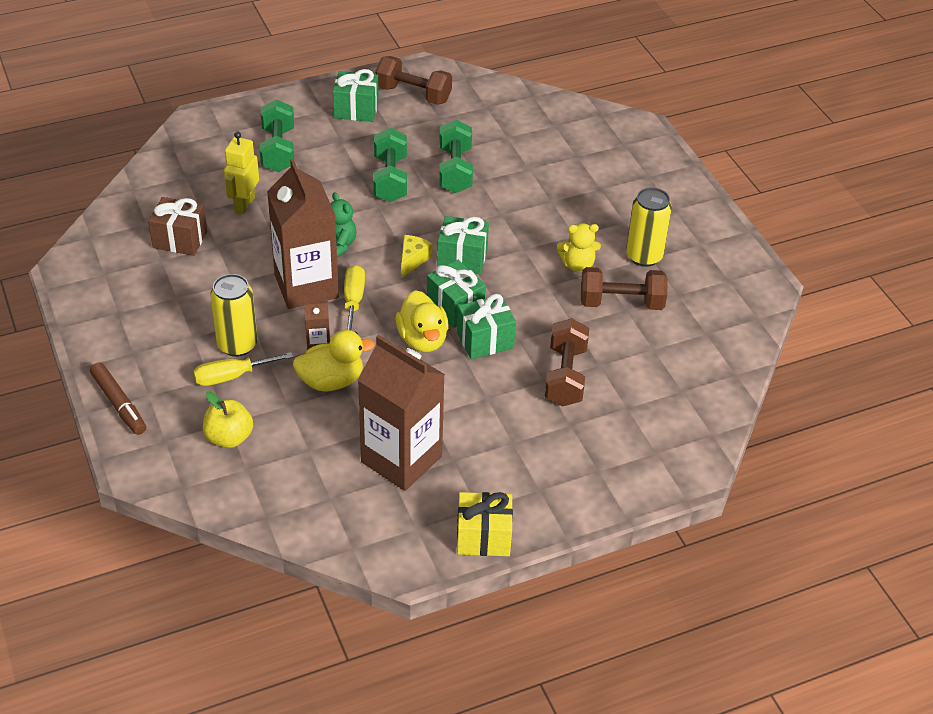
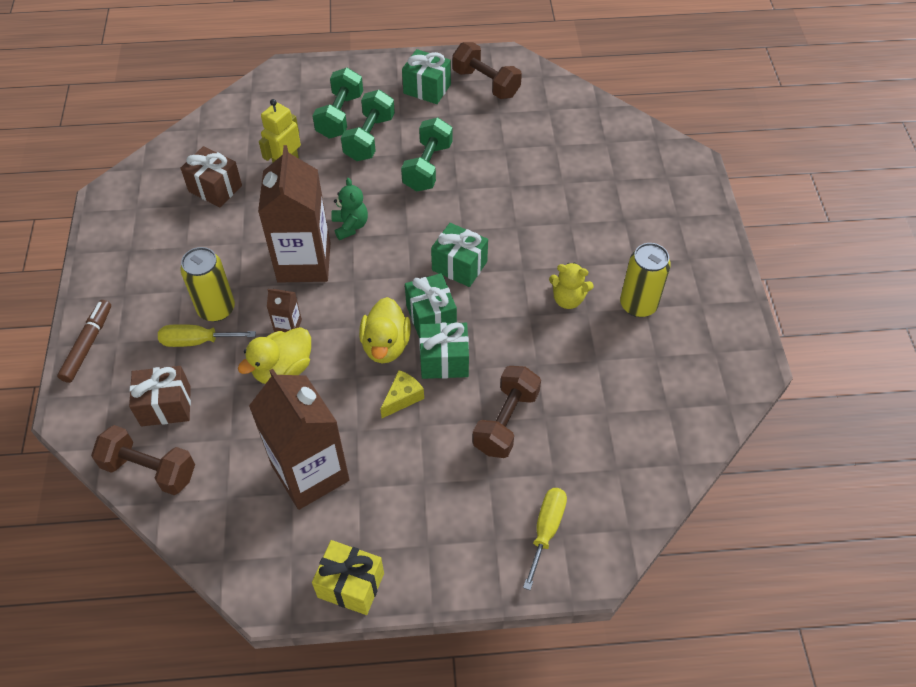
camera: 20 degrees right, 10 degrees up
brown marker [90,362,146,435] -> brown marker turned 150 degrees counterclockwise [57,300,111,383]
yellow apple [203,392,253,448] -> brown gift [129,366,191,426]
yellow duck [293,330,375,391] -> yellow duck turned 135 degrees clockwise [238,327,311,384]
yellow screwdriver [344,265,365,331] -> yellow screwdriver moved to [523,488,567,590]
yellow cheese [401,235,432,278] -> yellow cheese moved to [380,370,424,418]
green dumbbell [439,120,473,193] -> green dumbbell moved to [341,90,395,161]
brown dumbbell [581,267,668,310] -> brown dumbbell moved to [91,425,195,495]

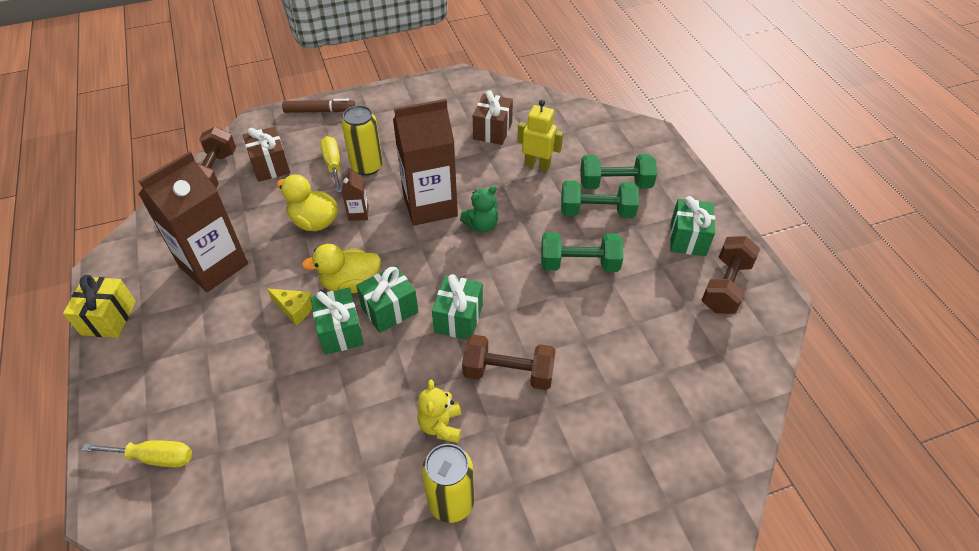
camera: 75 degrees right, 5 degrees down
brown dumbbell [472,366,541,458] -> brown dumbbell moved to [462,335,556,390]

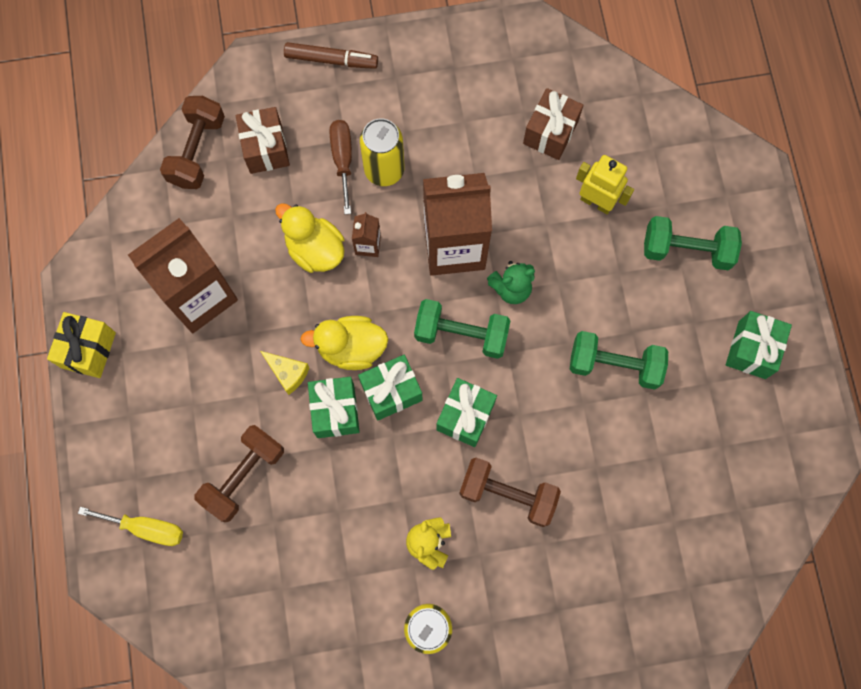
camera: 10 degrees right, 25 degrees up
yellow screwdriver [320,136,342,193] -> brown screwdriver [329,120,352,214]
green dumbbell [561,181,639,218] -> green dumbbell moved to [414,299,511,359]
brown dumbbell [702,236,760,314] -> brown dumbbell moved to [194,425,284,522]

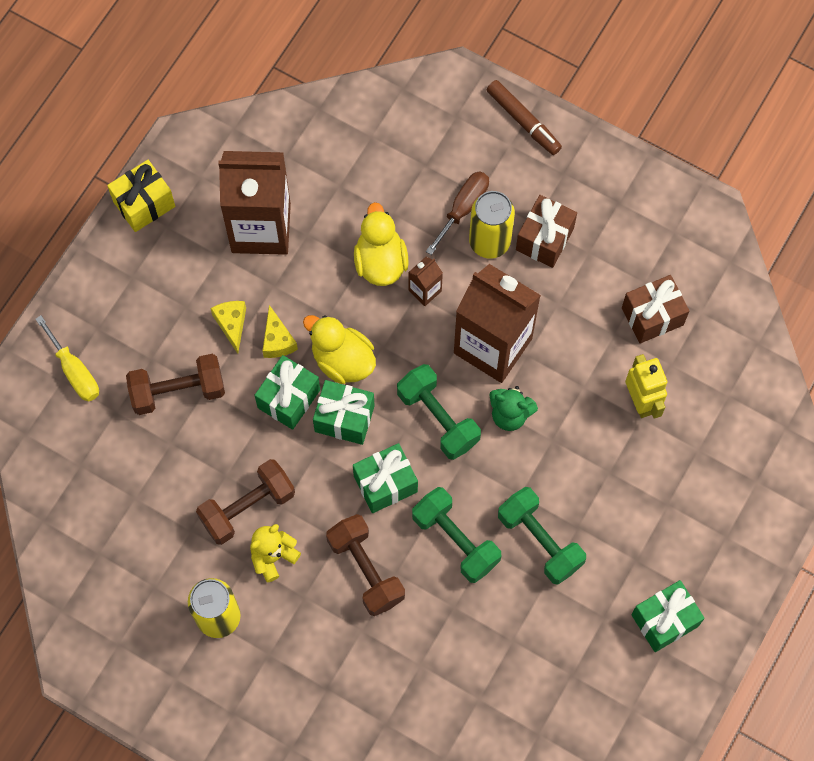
camera: 40 degrees right, 5 degrees down
brown dumbbell [160,96,225,189] -> brown dumbbell moved to [196,459,295,545]
brown gift [236,107,290,174] -> brown gift moved to [516,195,577,268]
green dumbbell [644,216,742,270] -> green dumbbell moved to [412,487,501,583]
none -> yellow cheese [210,301,246,353]

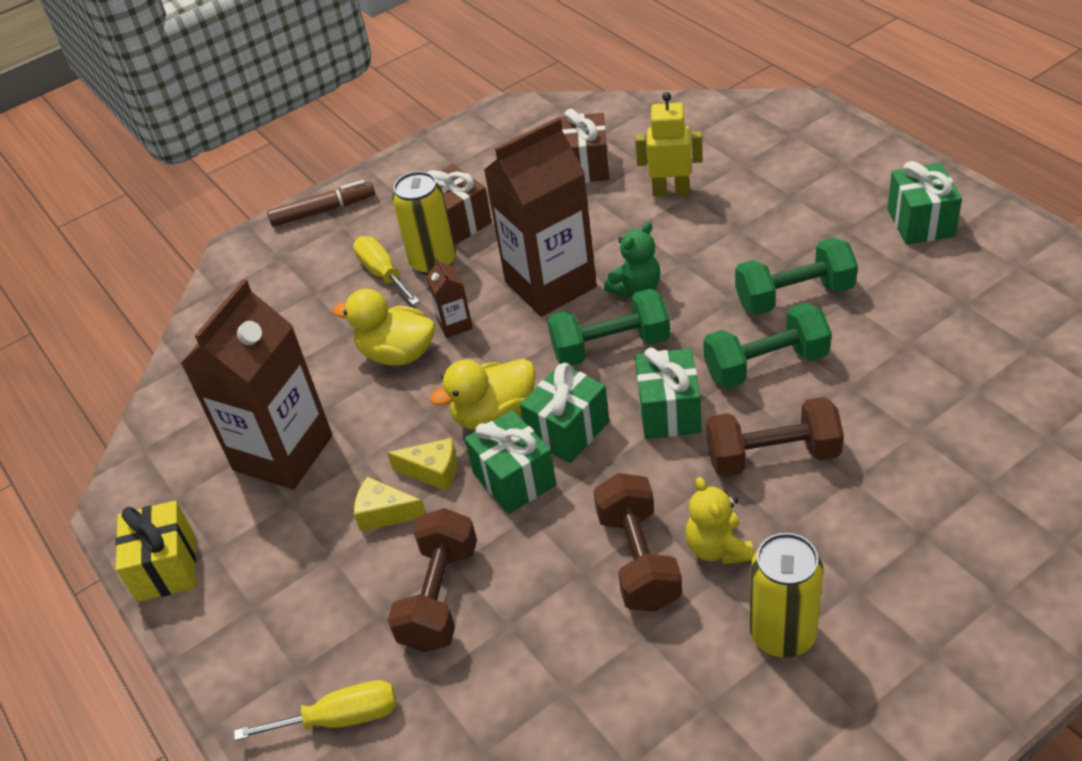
camera: 60 degrees left, 25 degrees down
brown screwdriver [426,171,489,255] -> yellow screwdriver [353,236,420,305]

